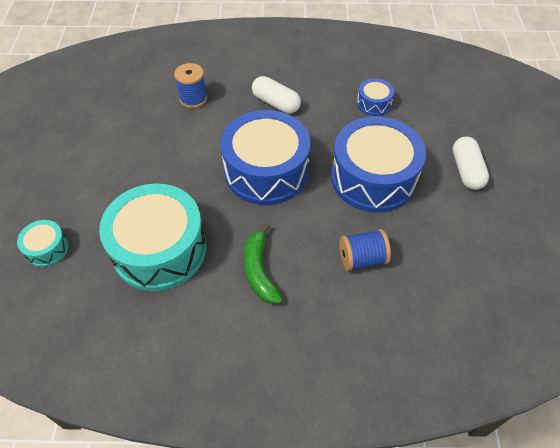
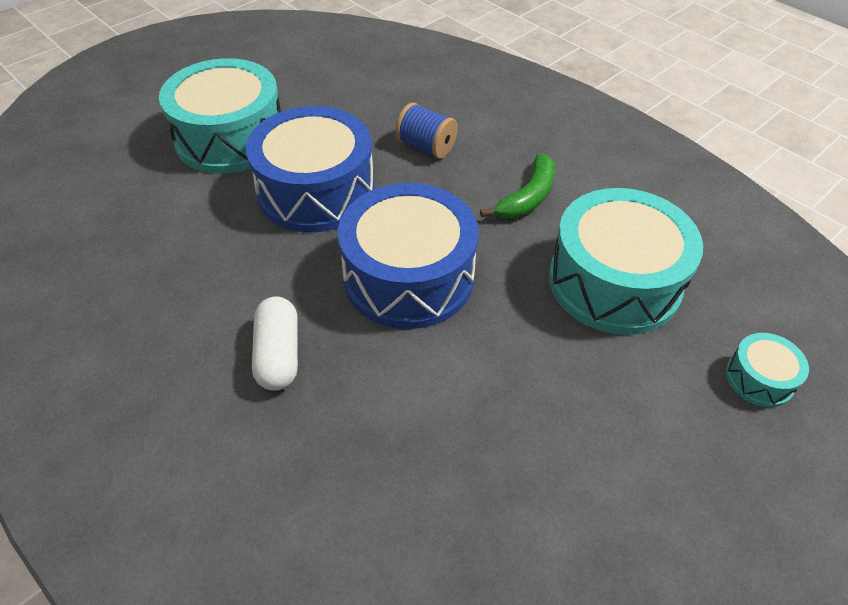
camera: 135 degrees left, 5 degrees down
blue spool [174,63,207,108] -> none
blue drum [357,79,394,116] -> none
white capsule [453,137,489,190] -> turquoise drum [159,58,281,174]

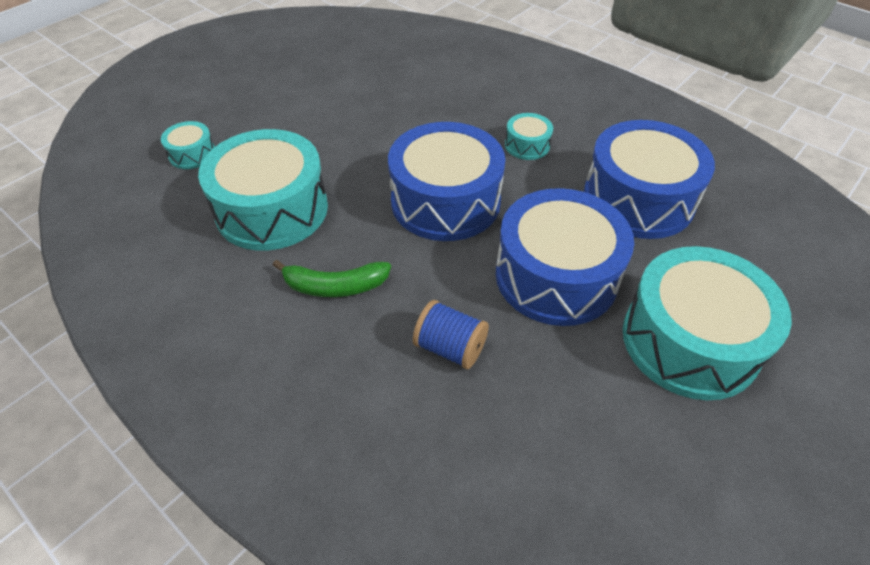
camera: 175 degrees right, 0 degrees up
white capsule [252,297,298,391] -> turquoise drum [505,113,553,160]
green banana [480,153,555,218] -> green banana turned 120 degrees counterclockwise [273,260,391,297]
none -> blue drum [584,120,715,239]

